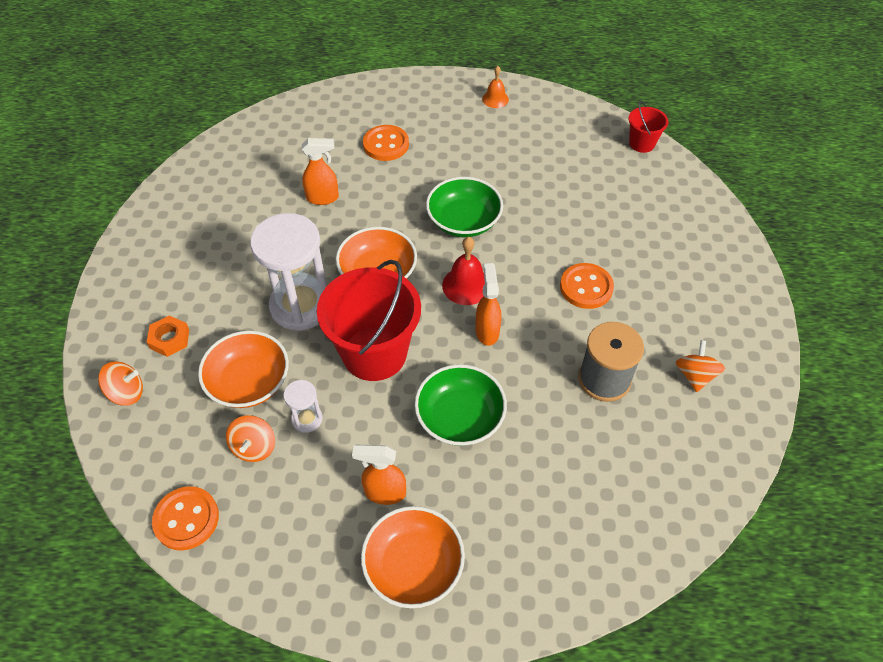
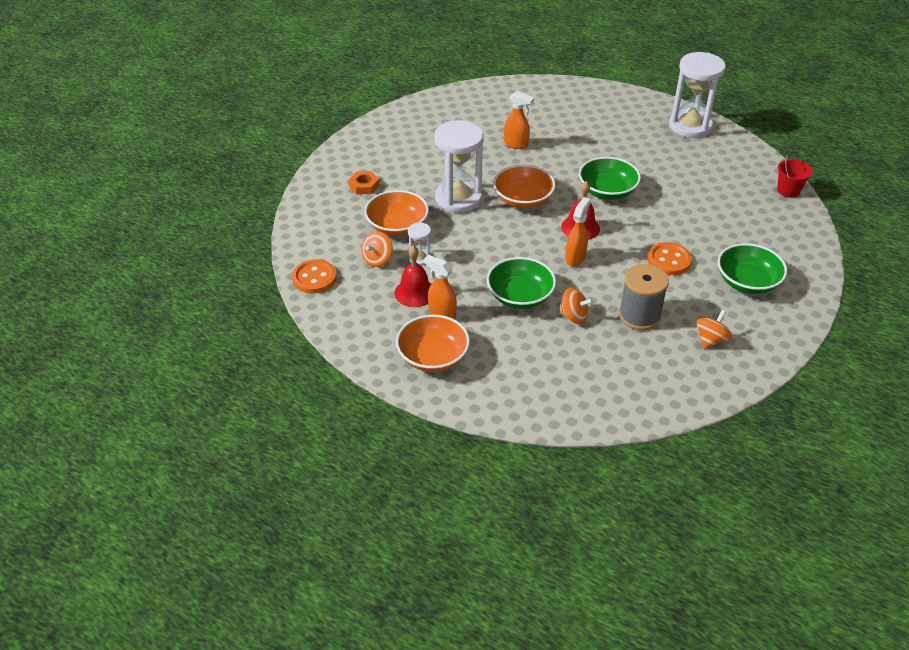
camera: 30 degrees right, 10 degrees down
orange spinning top [98,361,143,406] -> orange spinning top moved to [558,287,593,324]
red bucket [317,260,421,381] -> none
orange button [363,125,409,161] -> none
orange bell [482,66,509,108] -> white hourglass [669,52,726,138]
none -> red bell [395,245,432,307]
none -> green bowl [717,243,787,294]

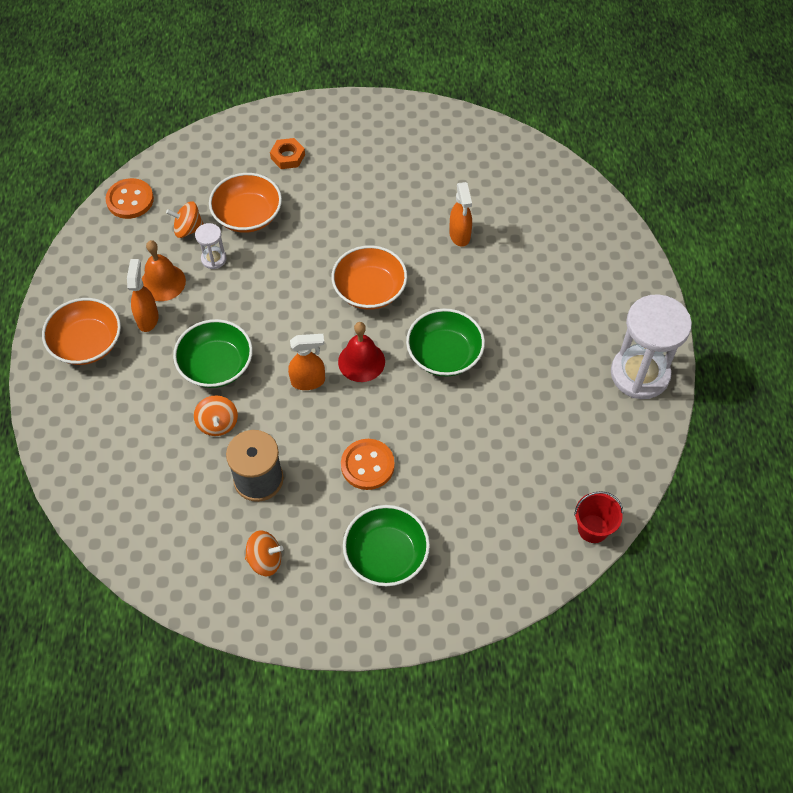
camera: 55 degrees right, 15 degrees up
red bell [395,245,432,307] -> orange bell [142,240,186,301]
white hourglass [434,120,484,213] -> none

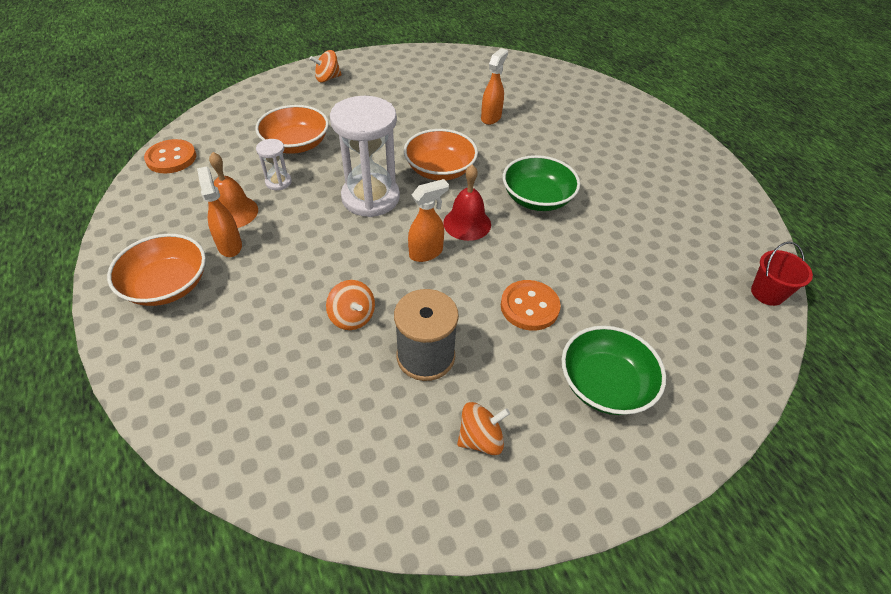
camera: 25 degrees left, 10 degrees down
orange spinning top [166,201,204,238] -> orange spinning top moved to [310,50,342,82]
green bowl [173,319,253,388] -> none
orange nut [270,138,305,169] -> none
orange spray bottle [449,182,472,247] -> orange spray bottle turned 120 degrees counterclockwise [481,48,508,125]
white hourglass [611,294,692,399] -> white hourglass moved to [330,96,400,217]

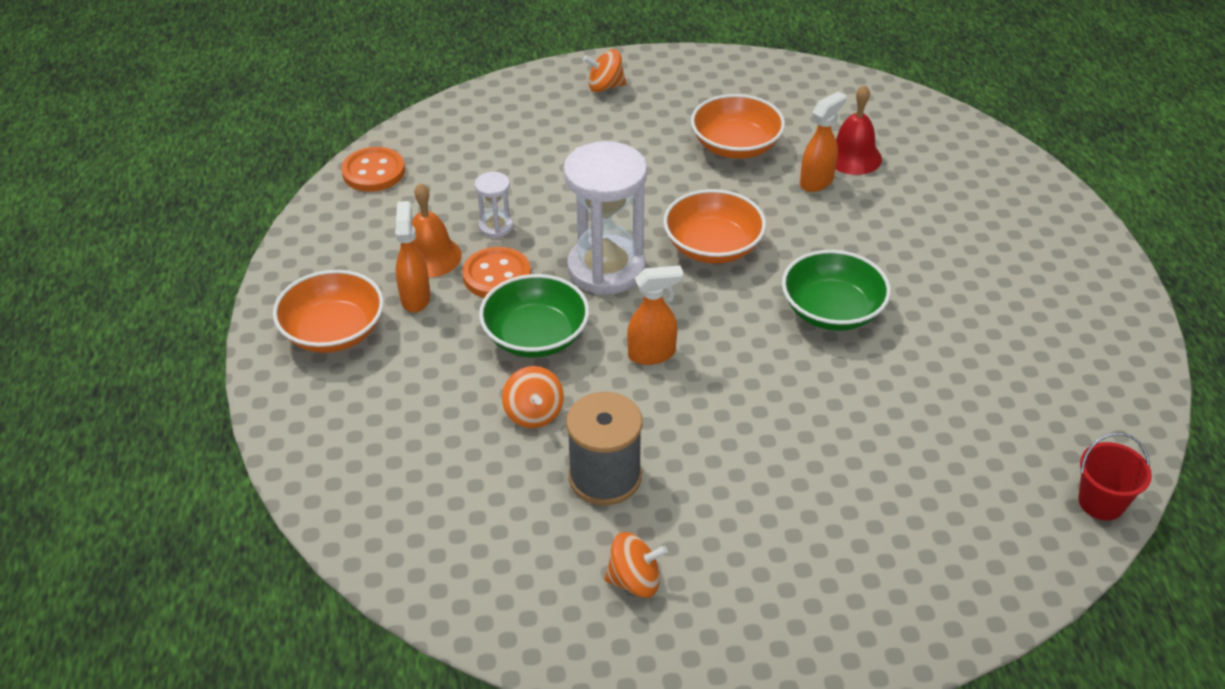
camera: 20 degrees right, 5 degrees down
orange bowl [255,105,329,154] -> orange bowl moved to [691,94,785,159]
red bell [443,165,491,241] -> red bell moved to [835,85,882,175]
orange button [501,280,561,331] -> orange button moved to [462,247,531,298]
green bowl [562,326,666,415] -> green bowl moved to [479,274,589,357]

